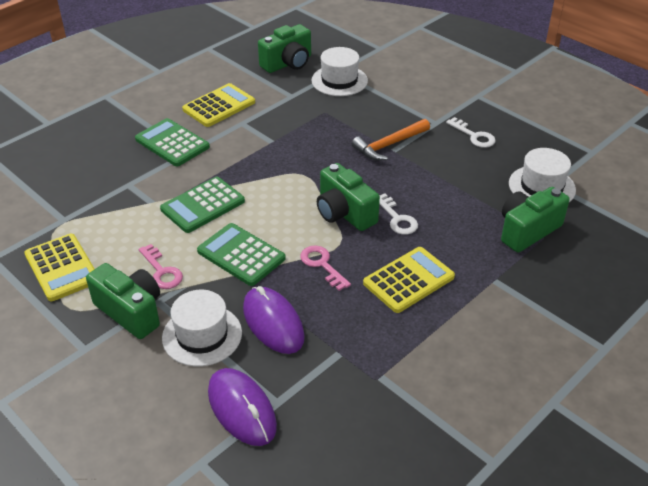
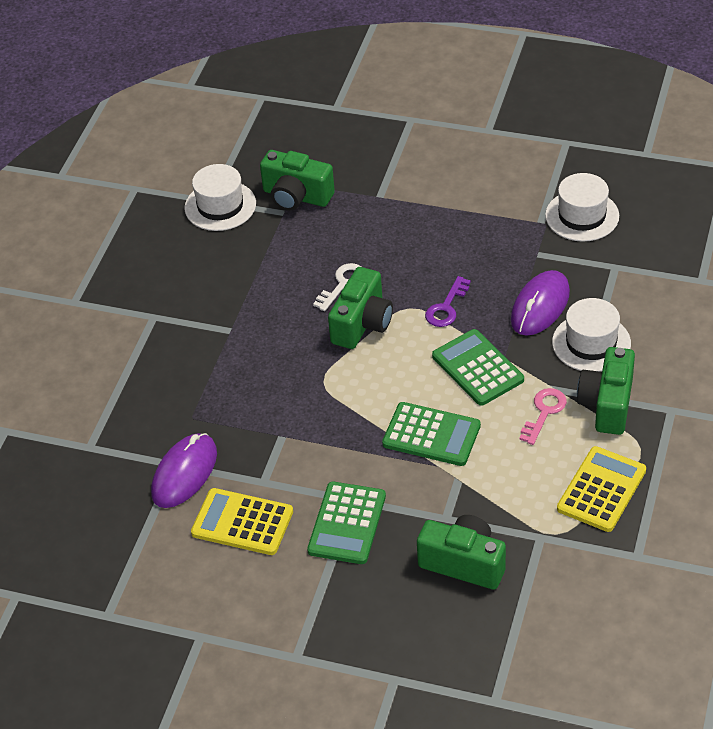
camera: 115 degrees left, 5 degrees up
green calculator [197,223,286,286] -> green calculator turned 135 degrees clockwise [432,329,524,406]
purple mouse [208,368,277,446] -> purple mouse moved to [151,433,217,508]
green camera [258,24,311,73] -> green camera moved to [417,515,506,589]
pink key [300,245,351,291] -> purple key [425,276,471,327]
white hat [311,47,368,96] -> white hat moved to [545,173,619,242]
orange hammer [352,119,430,161] -> none
yellow calculator [363,247,455,313] -> none
white key [446,117,496,148] -> none

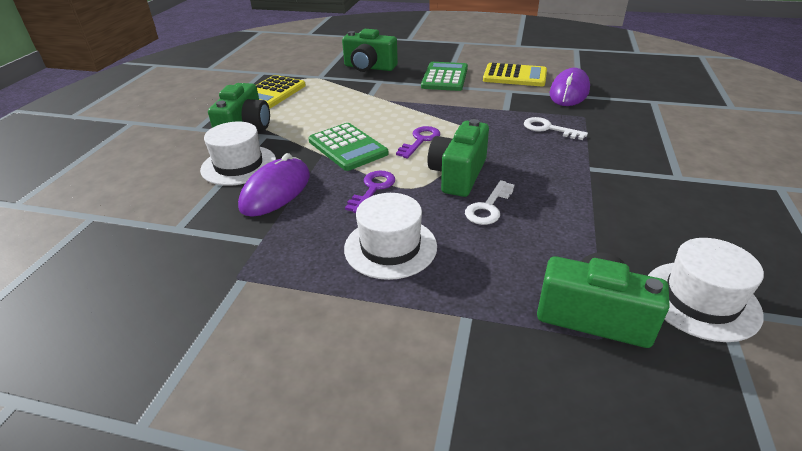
camera: 175 degrees right, 10 degrees down
green calculator [382,402,481,466] -> none
pink key [519,388,567,445] -> none
white hat [545,173,619,242] -> white hat moved to [344,193,437,280]
none -> purple key [396,126,440,159]
none -> white key [524,117,588,140]

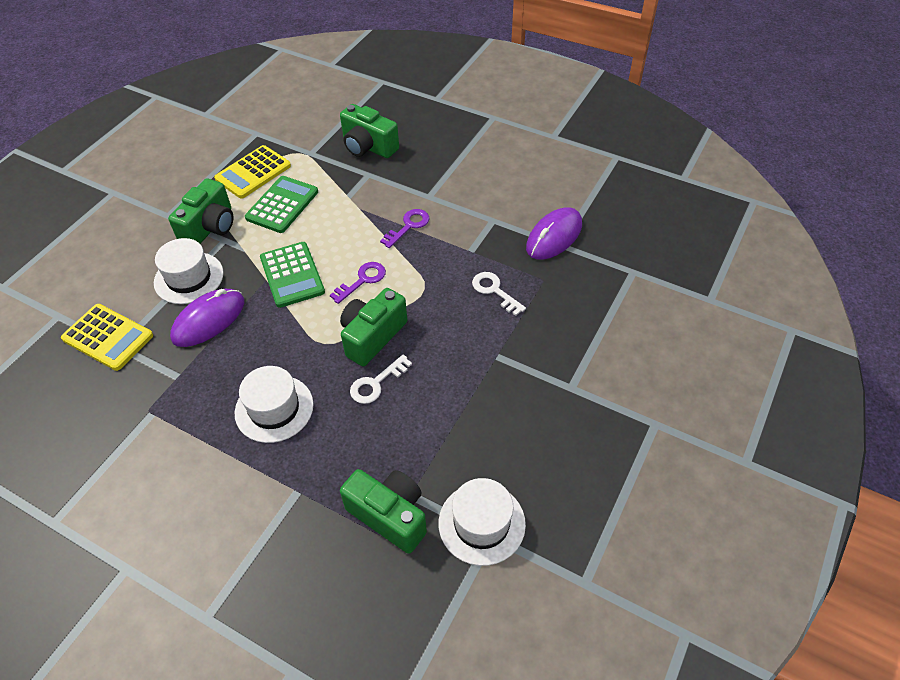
camera: 15 degrees right, 15 degrees up
purple key [345,171,395,213] -> purple key moved to [380,209,429,248]
green calculator [421,62,468,91] -> green calculator moved to [245,176,318,233]
yellow calculator [483,63,547,86] -> yellow calculator moved to [61,304,153,371]

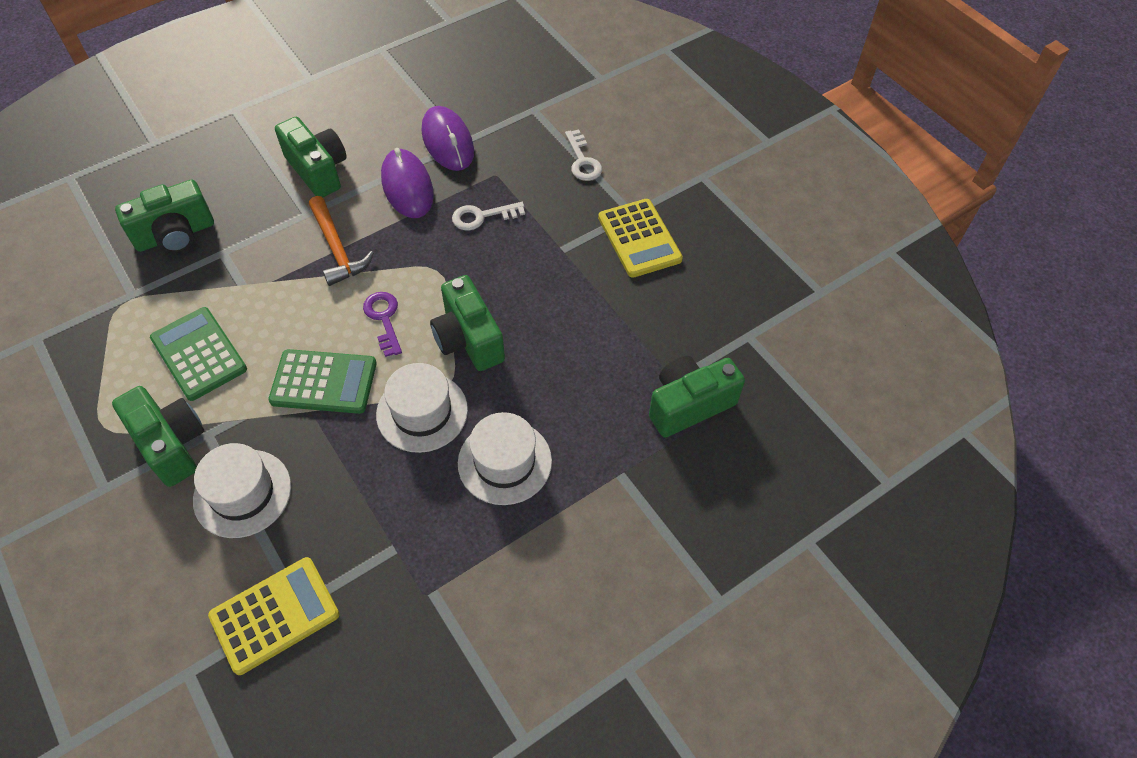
camera: 65 degrees left, 5 degrees up
purple mouse [170,289,244,347] -> purple mouse moved to [381,148,434,218]
yellow calculator [214,145,291,199] -> yellow calculator moved to [598,199,683,278]
white key [350,354,412,404] -> white key moved to [565,129,602,181]
purple key [380,209,429,248] -> orange hammer [309,196,374,286]
white hat [439,478,526,566] -> white hat moved to [376,363,468,453]
none -> green camera [275,117,347,198]

